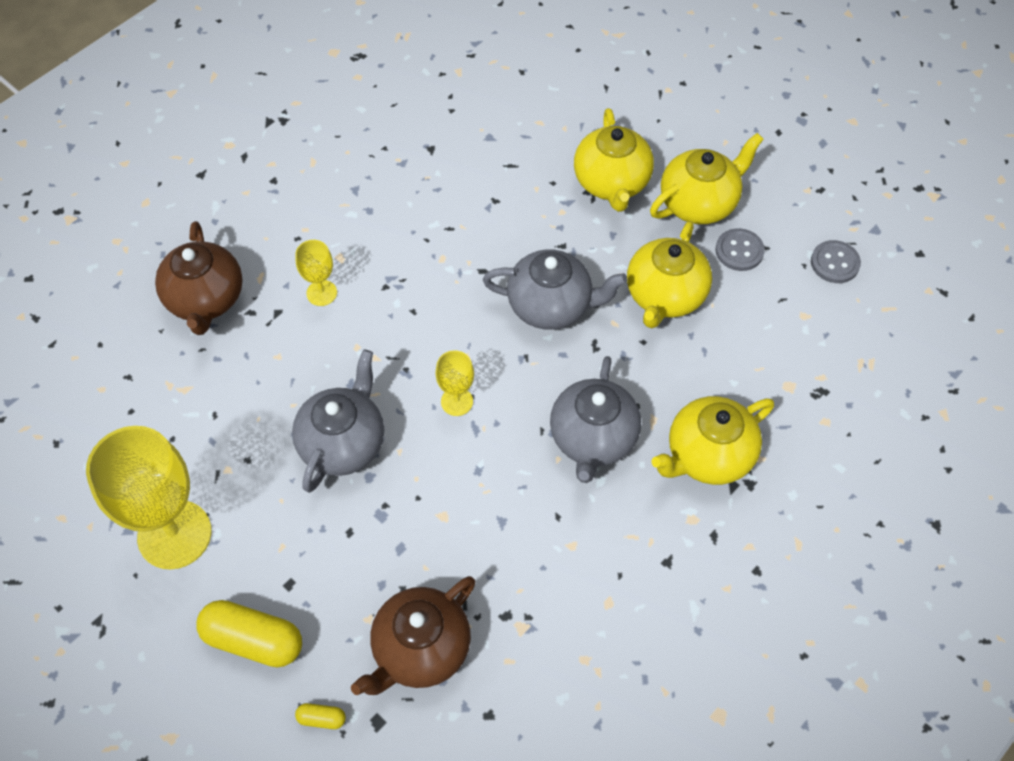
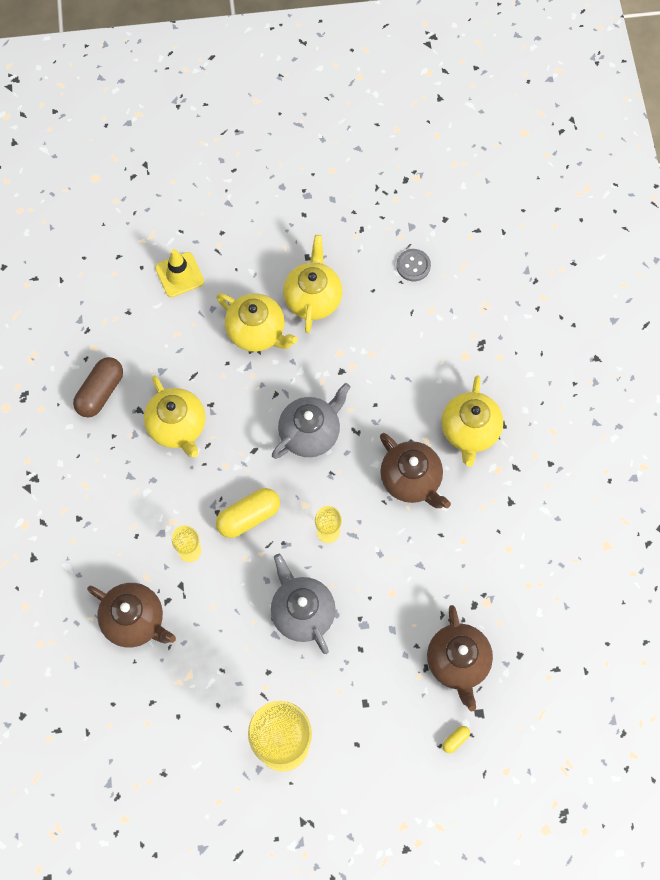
camera: 50 degrees left, 10 degrees up
yellow capsule [196,600,302,668] -> yellow capsule moved to [216,488,280,538]
grey teapot [550,356,641,483] -> brown teapot [380,433,451,508]
yellow teapot [627,221,712,328] -> yellow teapot moved to [144,375,206,457]
grey button [715,228,765,271] -> none
none -> brown capsule [73,357,123,417]
none -> yellow traffic cone [155,249,204,297]

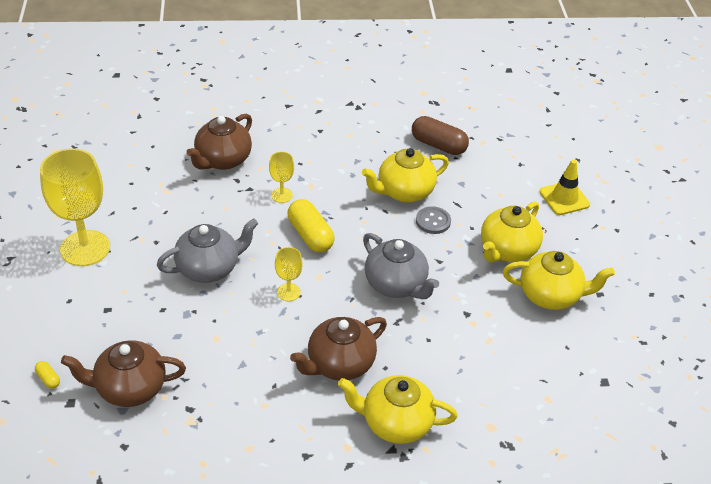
camera: 90 degrees right, 25 degrees down
grey button [396,249,431,281] -> grey button moved to [416,206,451,234]

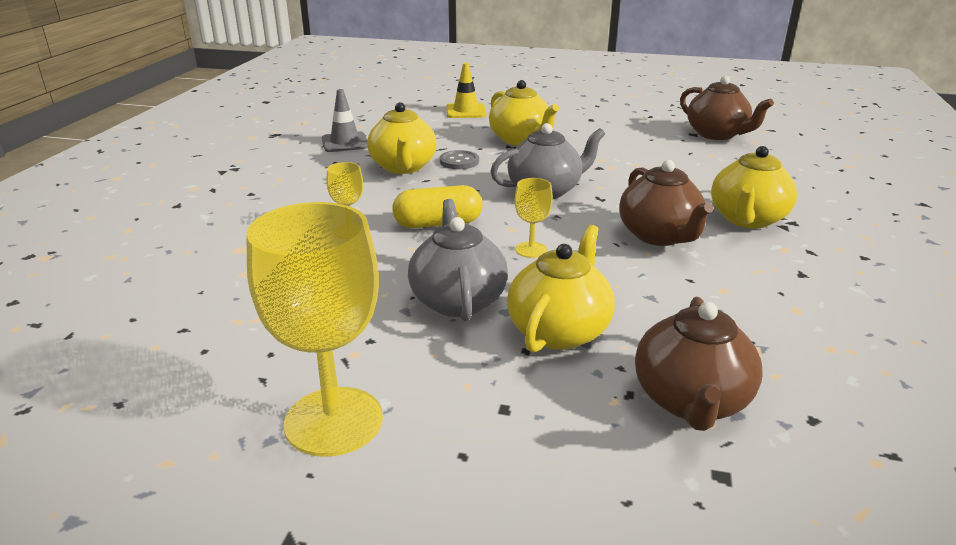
camera: 70 degrees left, 15 degrees down
yellow capsule [35,361,60,389] -> none
brown teapot [186,114,252,170] -> brown teapot moved to [680,76,774,140]
brown capsule [412,116,469,155] -> grey traffic cone [321,89,368,152]
yellow teapot [503,251,615,310] -> yellow teapot moved to [507,225,615,353]

